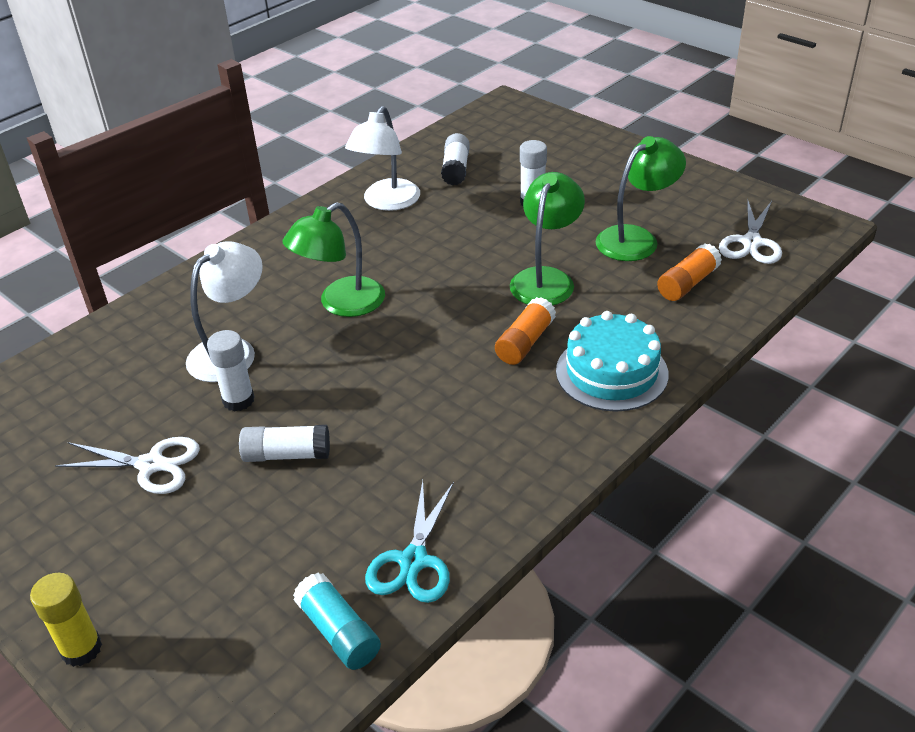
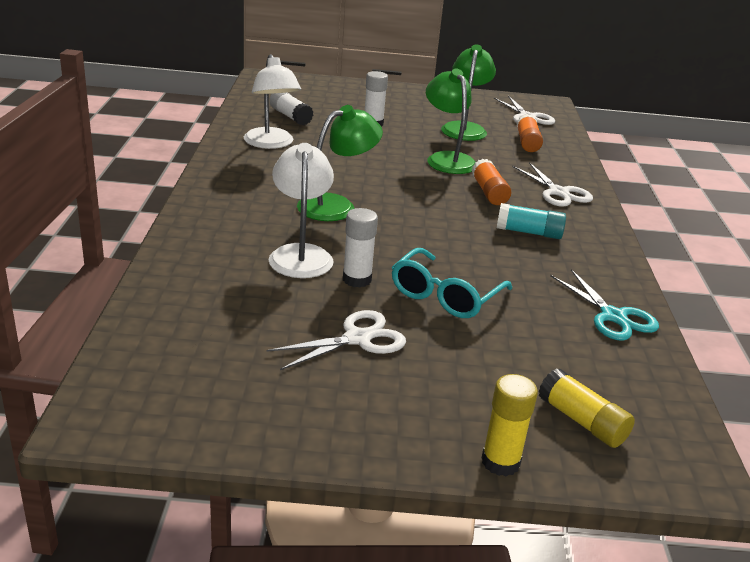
camera: 45 degrees left, 10 degrees down
white glue stick [239,425,330,462] -> turquoise glasses [392,248,512,318]
green lamp [283,202,385,317] -> green lamp turned 135 degrees counterclockwise [297,105,383,221]
turquoise glue stick [293,573,381,670] -> turquoise glue stick moved to [497,203,566,239]
turquoise cake [556,311,669,411] -> white scissors [512,162,593,207]
none -> yellow glue stick [539,368,635,448]

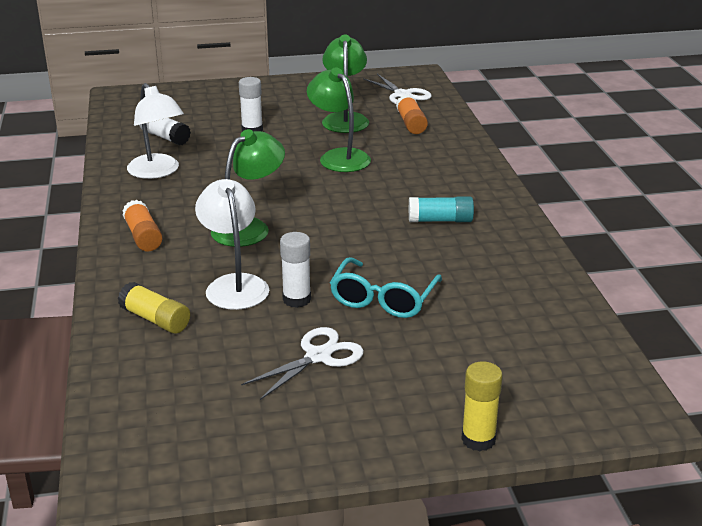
camera: 10 degrees left, 0 degrees up
orange glue stick [471,159,511,205] -> orange glue stick moved to [122,200,163,251]
white scissors [512,162,593,207] -> none
yellow glue stick [539,368,635,448] -> yellow glue stick moved to [118,282,190,334]
turquoise scissors [550,269,659,341] -> none

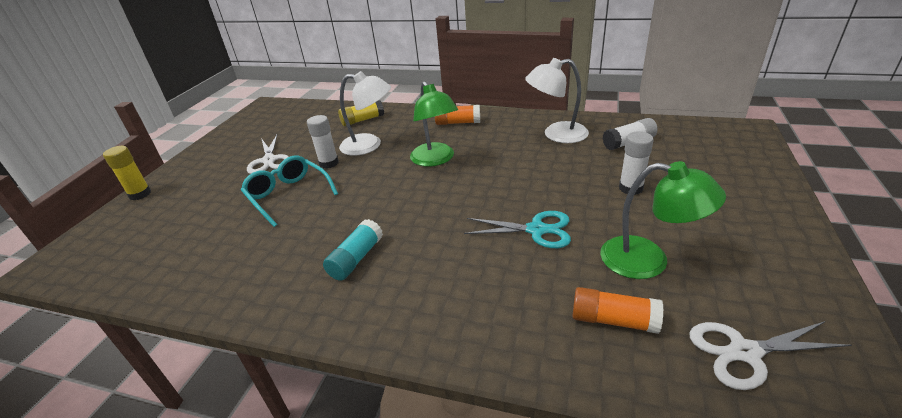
camera: 120 degrees right, 5 degrees up
green lamp [307,67,371,172] -> turquoise scissors [464,211,571,248]

